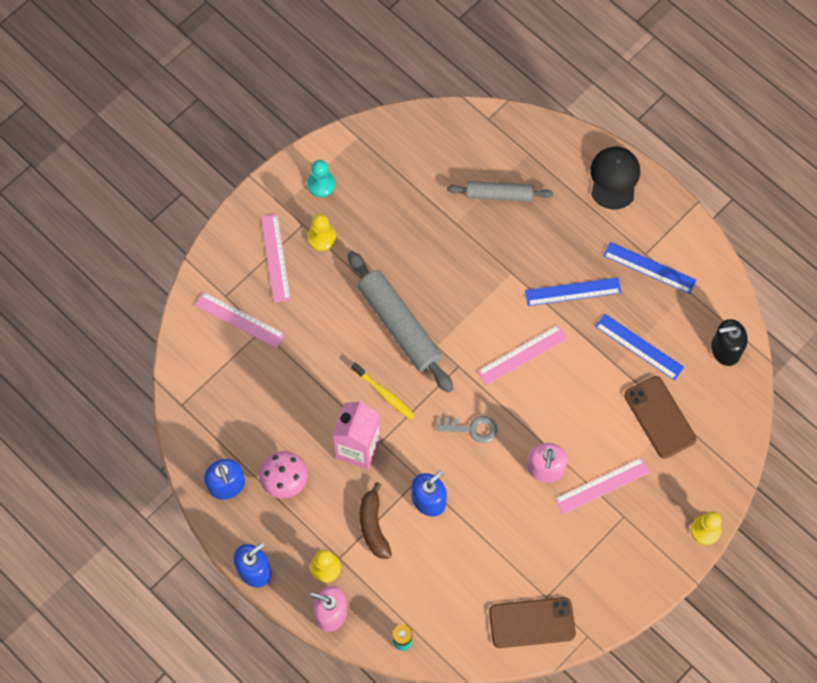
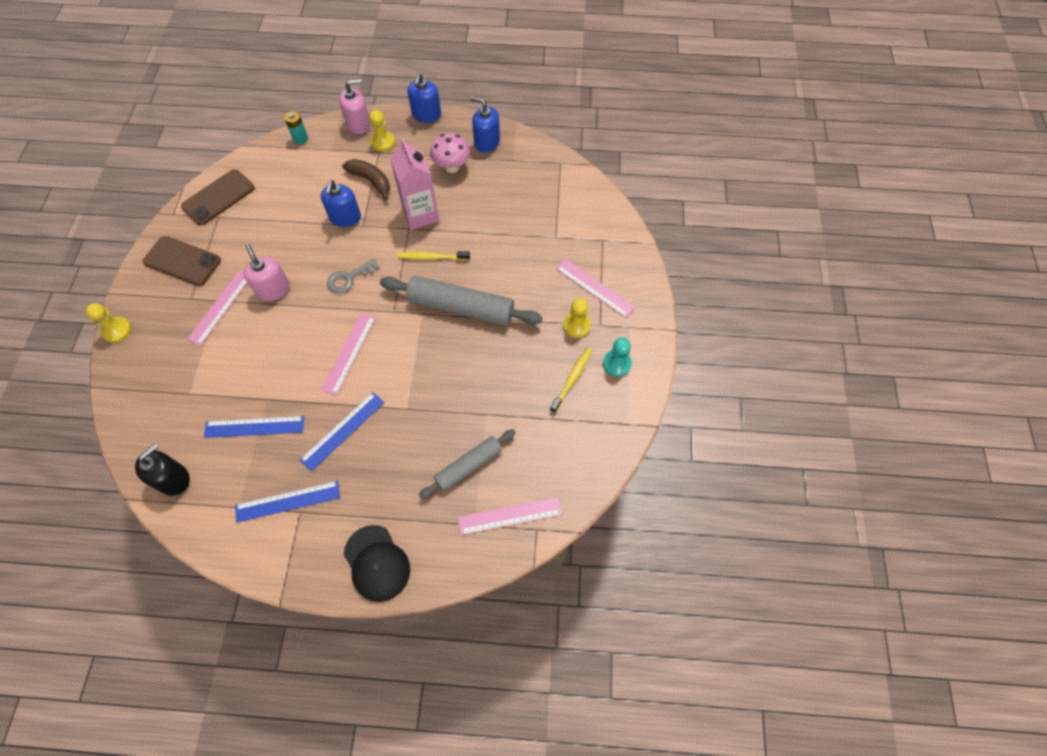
camera: 140 degrees right, 5 degrees down
pink ruler [195,292,285,348] -> pink ruler moved to [458,497,563,535]
brown phone [624,376,696,459] -> brown phone moved to [143,236,221,286]
none -> yellow toothbrush [550,348,592,413]

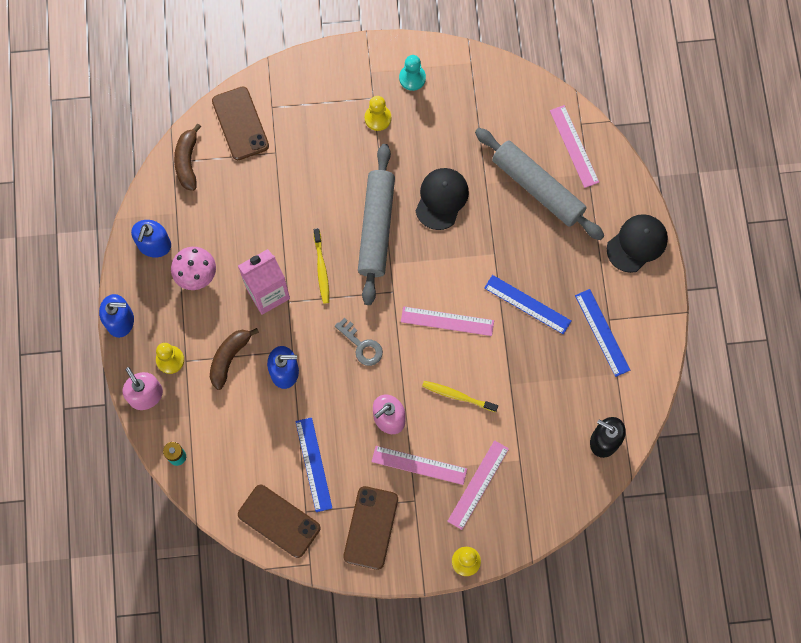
camera: 100 degrees left, 10 degrees up
blue ruler [204,416,304,438] -> blue ruler moved to [295,417,332,512]
grey rolling pin [419,429,516,499] -> grey rolling pin [475,128,604,240], size x1.63
yellow toothbrush [550,348,592,413] -> yellow toothbrush moved to [422,381,498,412]
pink ruler [556,259,635,318] -> pink ruler moved to [447,440,509,530]
none -> brown banana [174,124,201,191]
none -> brown phone [212,86,269,160]
none -> black cap [416,168,469,230]

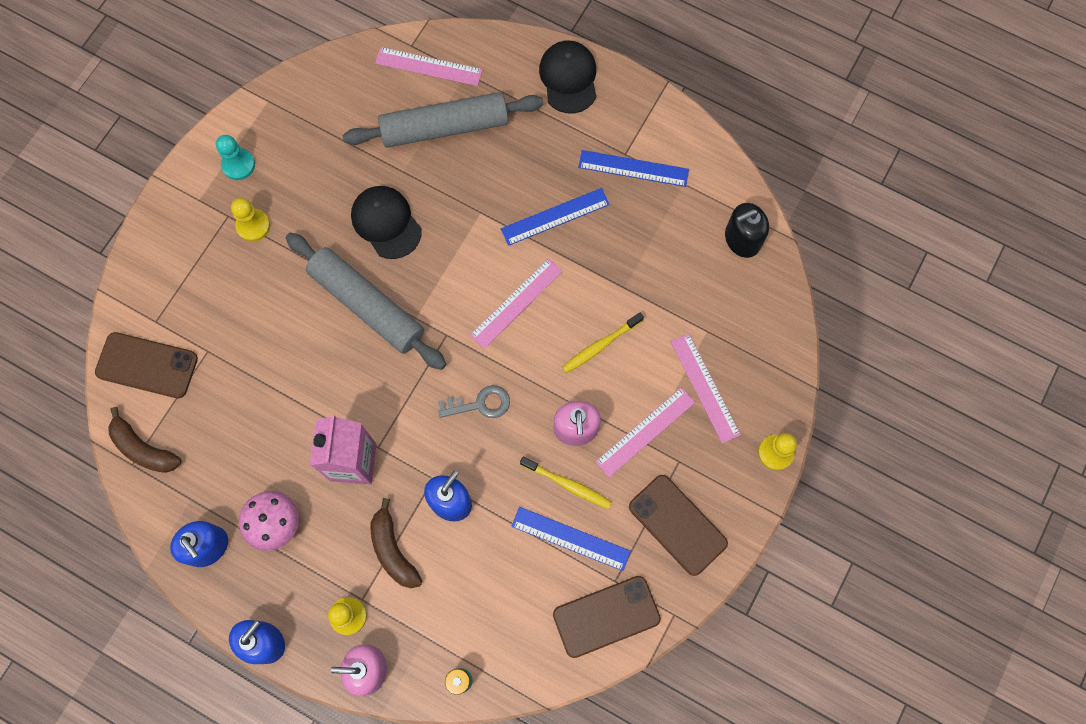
camera: 55 degrees left, 0 degrees up
yellow toothbrush [314,228,329,304] -> yellow toothbrush moved to [520,457,612,509]

